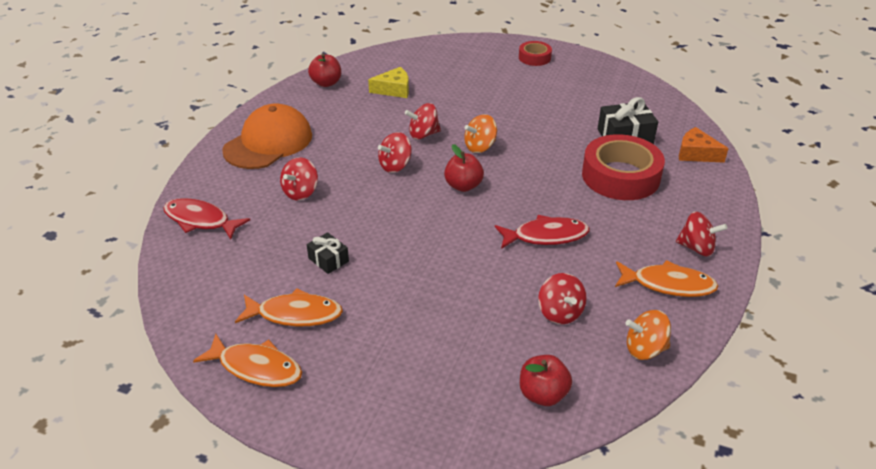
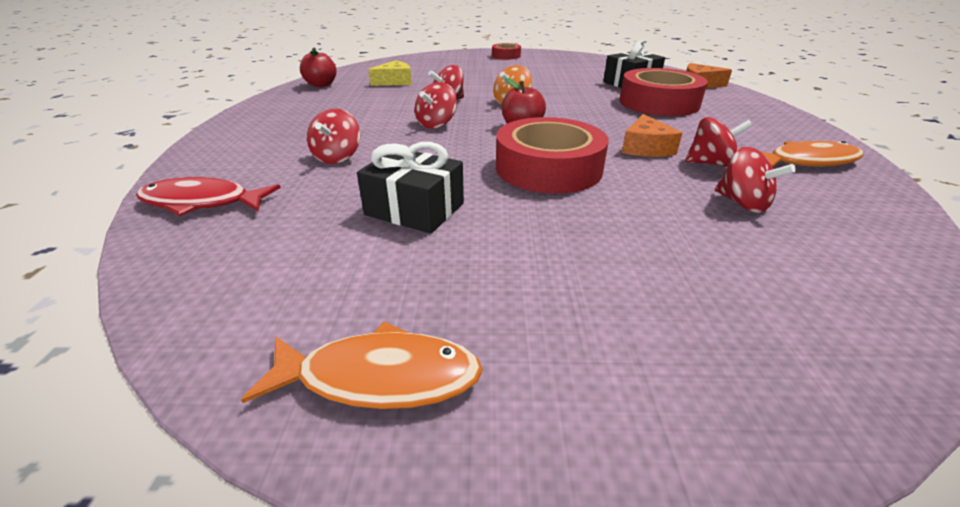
camera: 20 degrees left, 5 degrees down
orange cap [222,104,312,169] -> none
orange fish [235,288,343,326] -> none
black gift [307,232,349,274] -> black gift [357,142,464,234], size x1.70
red fish [495,215,590,249] -> orange cheese [622,114,682,157]
red apple [520,355,572,406] -> none
orange spinning top [625,310,671,360] -> none
red spinning top [676,211,728,257] -> red spinning top moved to [685,117,753,167]
none -> red tape [496,117,609,194]

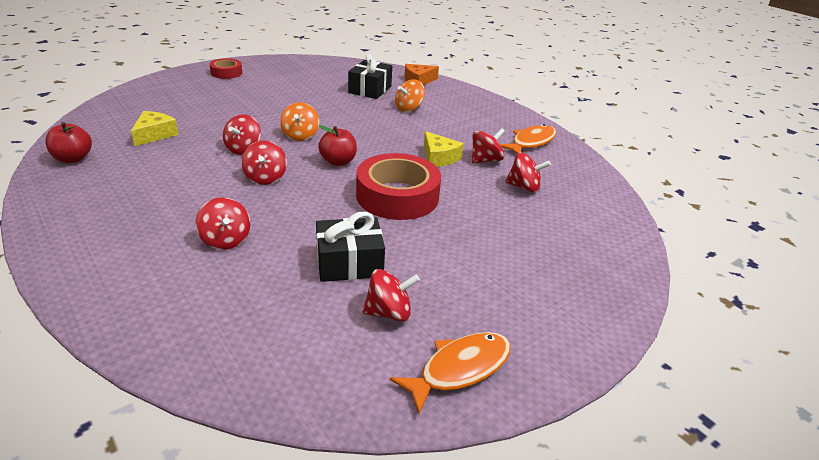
camera: 40 degrees left, 0 degrees up
red fish [136,177,281,216] -> none
red tape [619,68,708,116] -> orange spinning top [395,80,425,112]
orange cheese [622,114,682,157] -> yellow cheese [424,131,464,167]
none -> red spinning top [363,269,420,322]

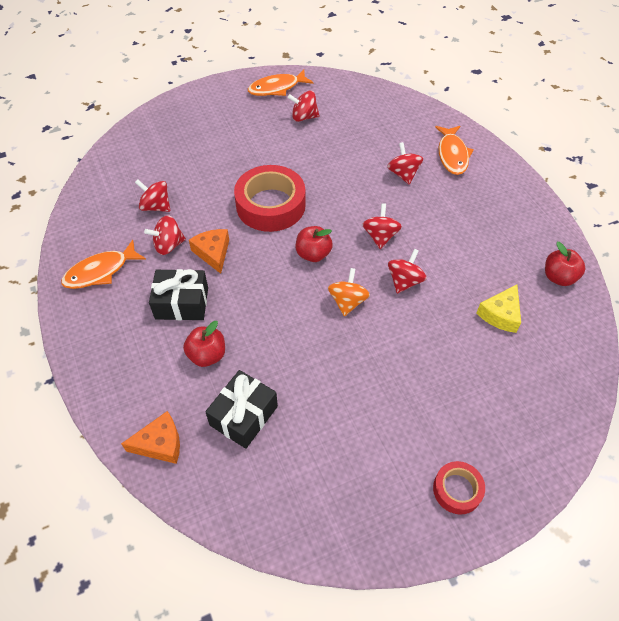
camera: 165 degrees left, 20 degrees up
black gift [316,212,385,282] -> black gift moved to [149,269,208,320]
orange spinning top [395,80,425,112] -> red apple [183,321,225,367]
yellow cheese [424,131,464,167] -> orange cheese [189,229,229,274]
none -> orange fish [435,126,474,175]

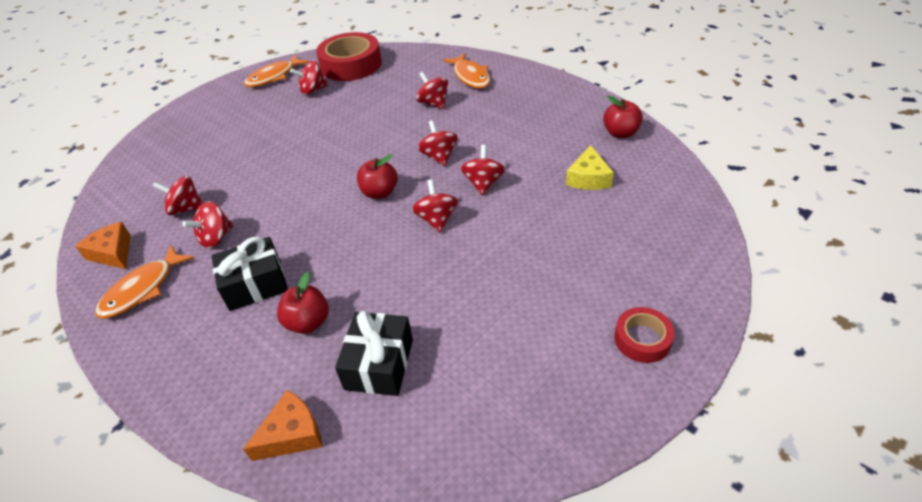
camera: 20 degrees left, 10 degrees down
orange cheese [189,229,229,274] -> orange cheese moved to [75,221,131,269]
red tape [234,165,306,232] -> red tape moved to [316,32,382,81]
orange spinning top [328,268,370,316] -> red spinning top [412,179,458,233]

